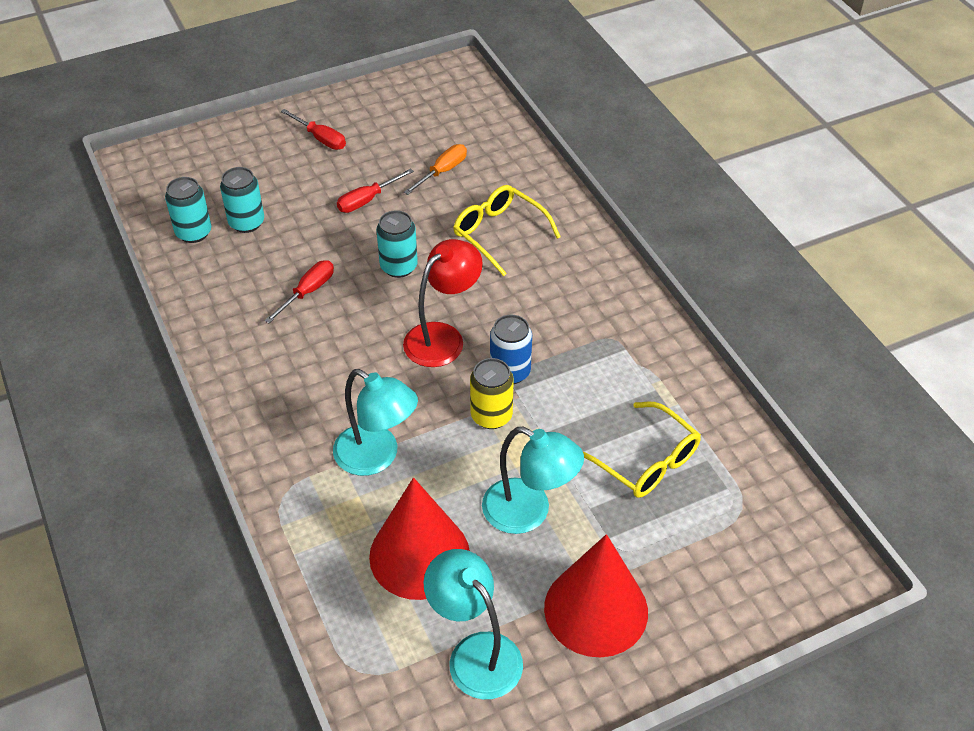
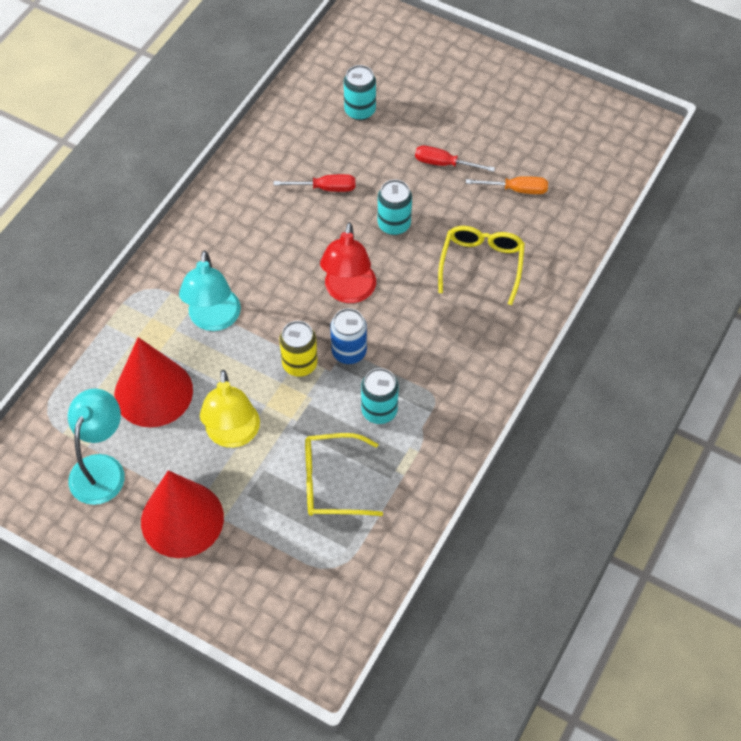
camera: 55 degrees right, 10 degrees up
turquoise can [165,177,211,243] -> turquoise can moved to [361,368,399,424]
red screwdriver [280,109,346,150] -> none
red lamp [403,239,483,367] -> red lamp turned 90 degrees clockwise [320,222,376,303]
turquoise lamp [482,427,584,534] -> yellow lamp [200,370,260,448]
yellow glasses [583,402,701,498] -> yellow glasses turned 75 degrees clockwise [305,433,383,516]

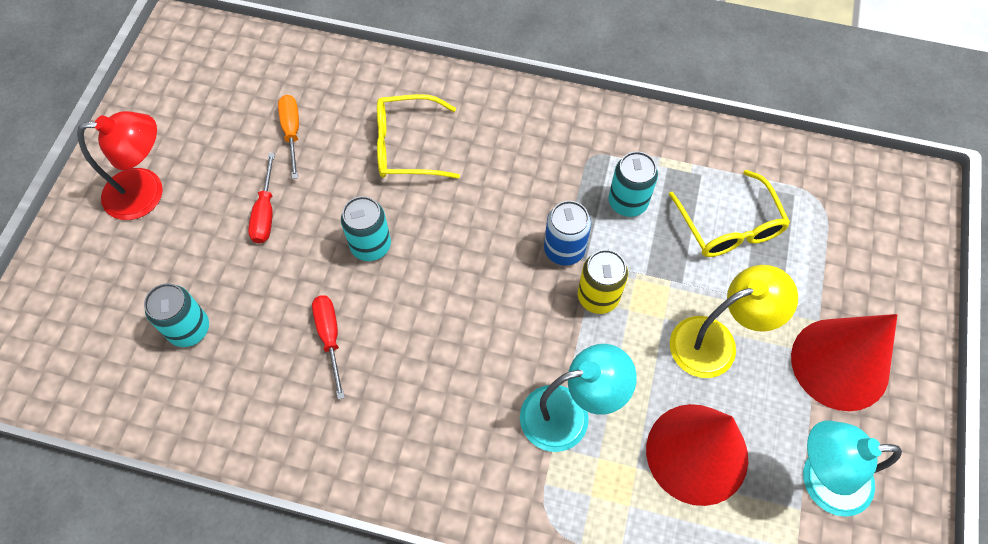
camera: 105 degrees left, 5 degrees up
red lamp [320,222,376,303] -> red lamp moved to [77,111,163,220]

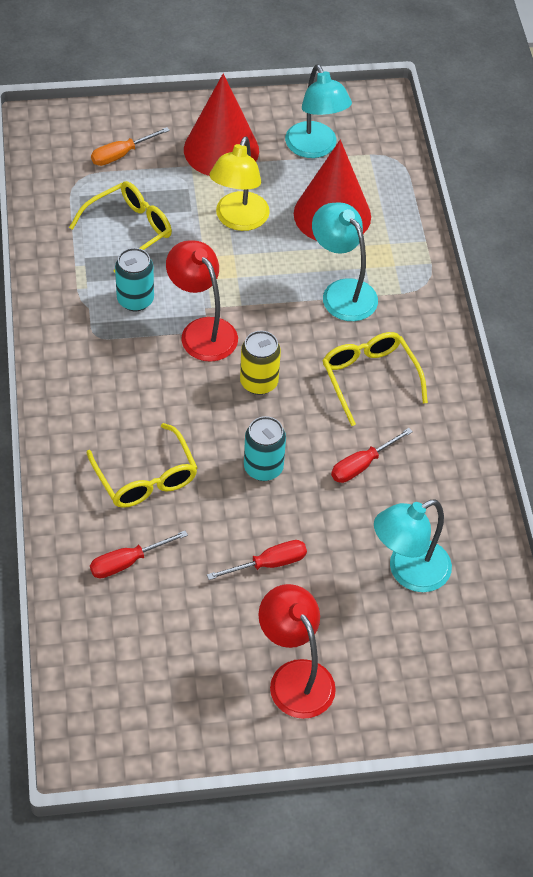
camera: 115 degrees left, 10 degrees down
turquoise can [144,283,209,347] -> turquoise lamp [374,499,452,592]
orange screwdriver [278,95,299,179] -> orange screwdriver moved to [91,127,170,166]
blue can [544,201,591,266] -> red lamp [166,240,238,362]
yellow can [578,249,628,314] -> yellow can moved to [240,331,281,395]
yellow lamp [670,265,798,378] -> yellow lamp turned 120 degrees counterclockwise [209,136,270,231]
none -> red screwdriver [90,531,188,578]
none -> yellow glasses [322,332,428,426]

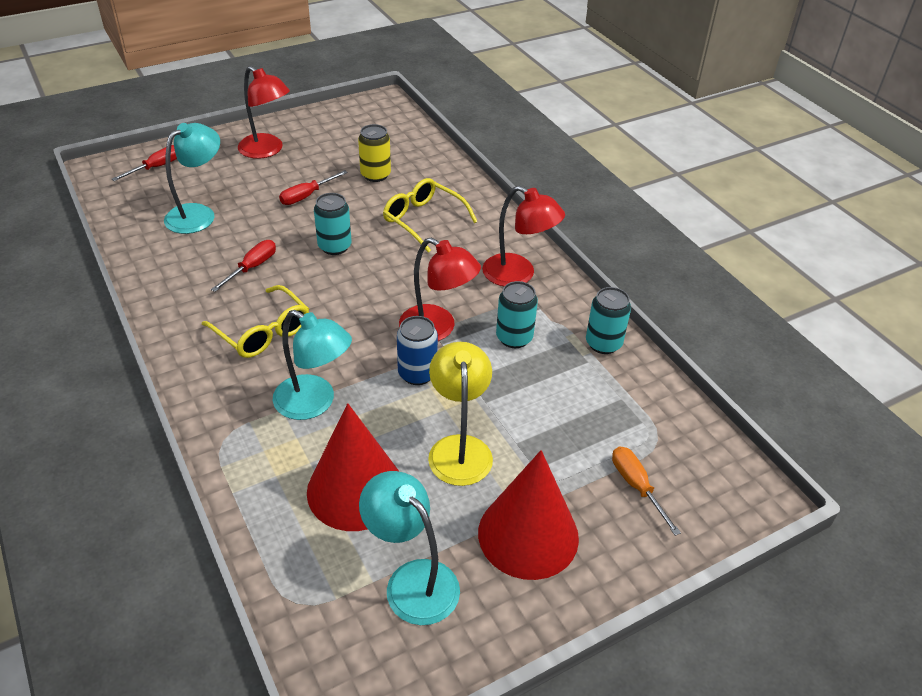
camera: 160 degrees right, 10 degrees down
yellow glasses [69,181,172,273] -> none
red screwdriver [90,531,188,578] -> red screwdriver moved to [112,145,177,181]
orange screwdriver [91,127,170,166] -> orange screwdriver turned 60 degrees counterclockwise [612,446,681,536]
yellow can [240,331,281,395] -> yellow can moved to [358,124,391,182]
none -> blue can [397,316,438,385]
none -> red lamp [482,186,565,286]
none -> turquoise can [586,287,631,354]

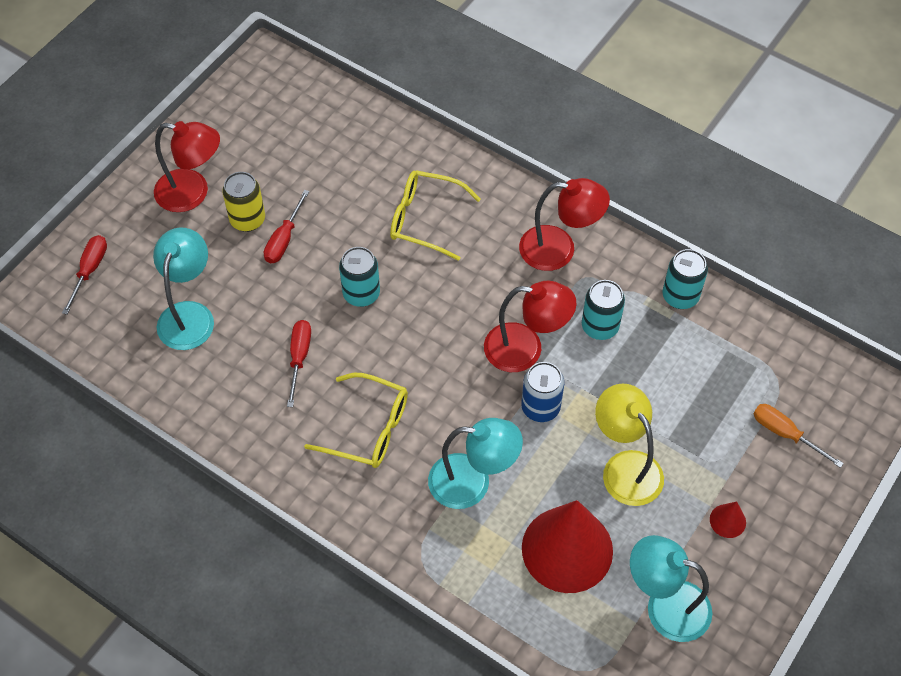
camera: 25 degrees left, 15 degrees up
yellow can [358,124,391,182] -> yellow can moved to [222,172,265,232]
red cone [478,450,579,580] -> red cone [710,502,746,538], size x0.40

